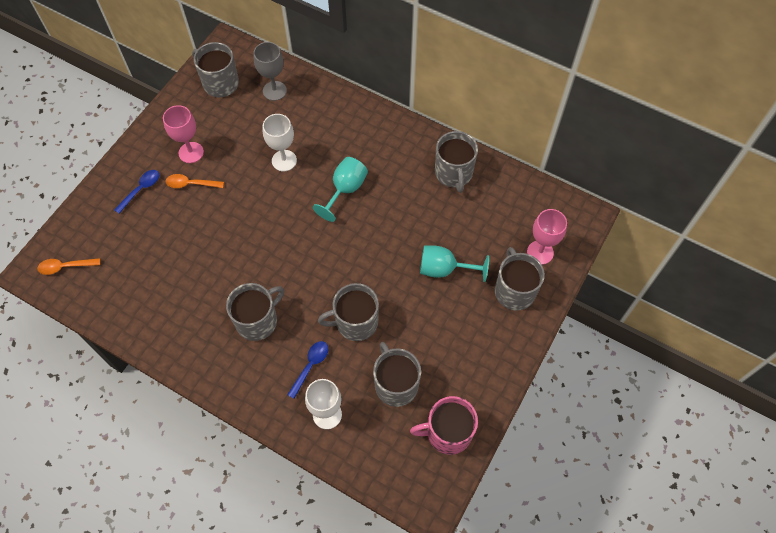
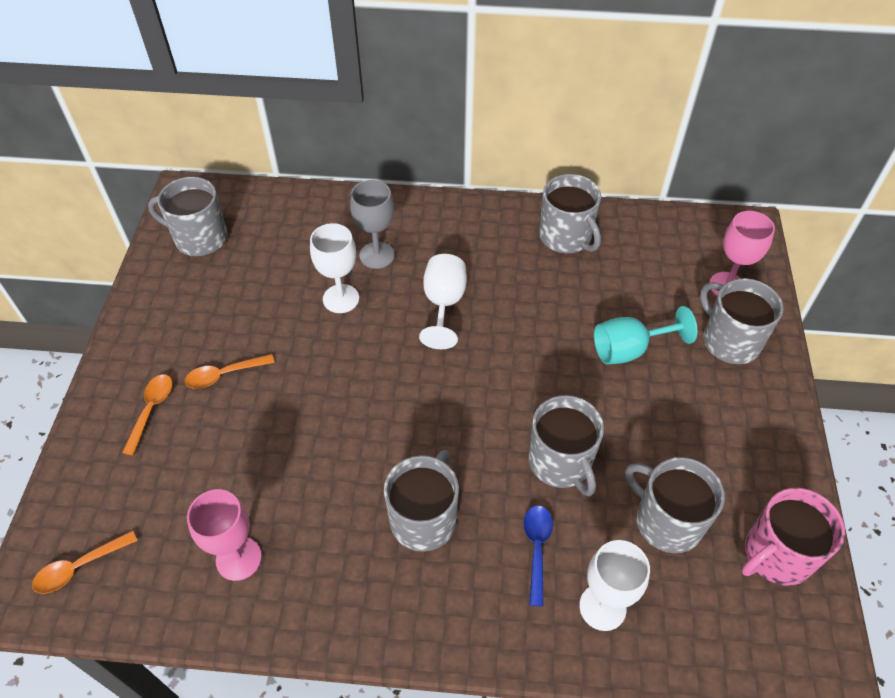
camera: 25 degrees left, 10 degrees down
blue spoon [114,170,159,214] -> orange spoon [122,375,173,455]
pink goblet [163,105,204,163] -> pink goblet moved to [187,489,262,581]
grey goblet [254,42,287,101] -> grey goblet moved to [350,180,395,269]
turquoise goblet [313,157,368,222] -> white goblet [419,254,467,349]
grey mug [318,283,379,341] -> grey mug turned 75 degrees counterclockwise [528,395,604,497]

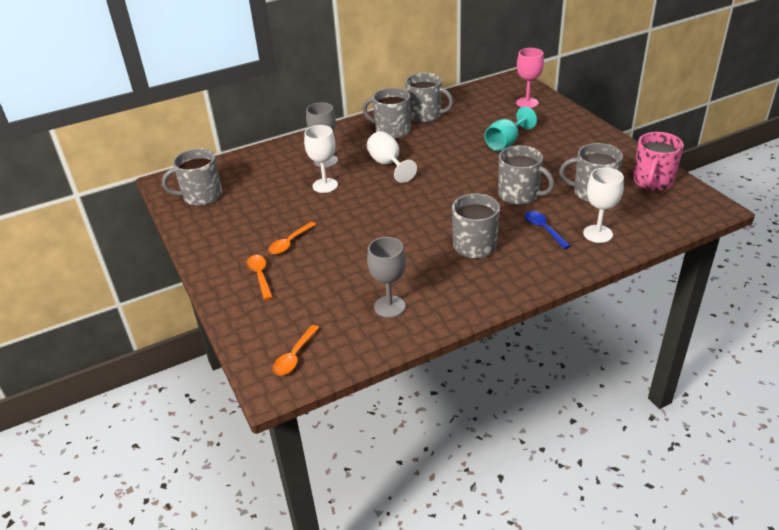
camera: 30 degrees left, 15 degrees down
pink goblet [187,489,262,581] -> grey goblet [367,237,406,318]
grey mug [700,278,784,364] -> grey mug moved to [363,88,411,139]

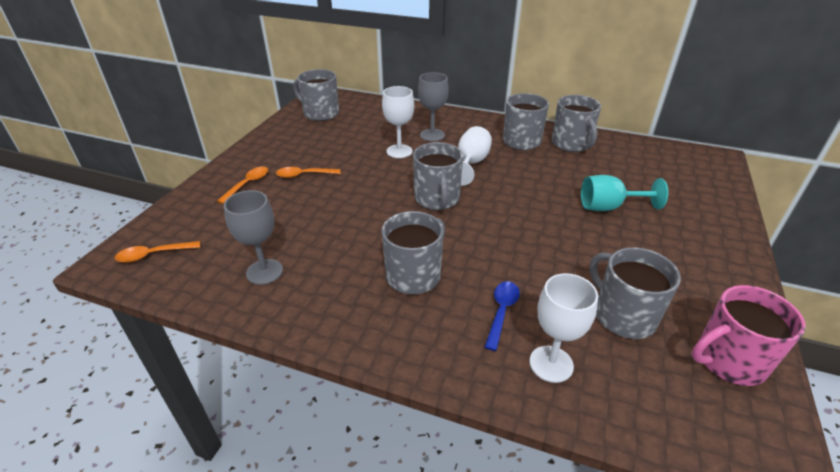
camera: 45 degrees right, 0 degrees up
grey mug [498,145,554,205] -> grey mug moved to [413,142,463,210]
pink goblet [516,48,544,108] -> none

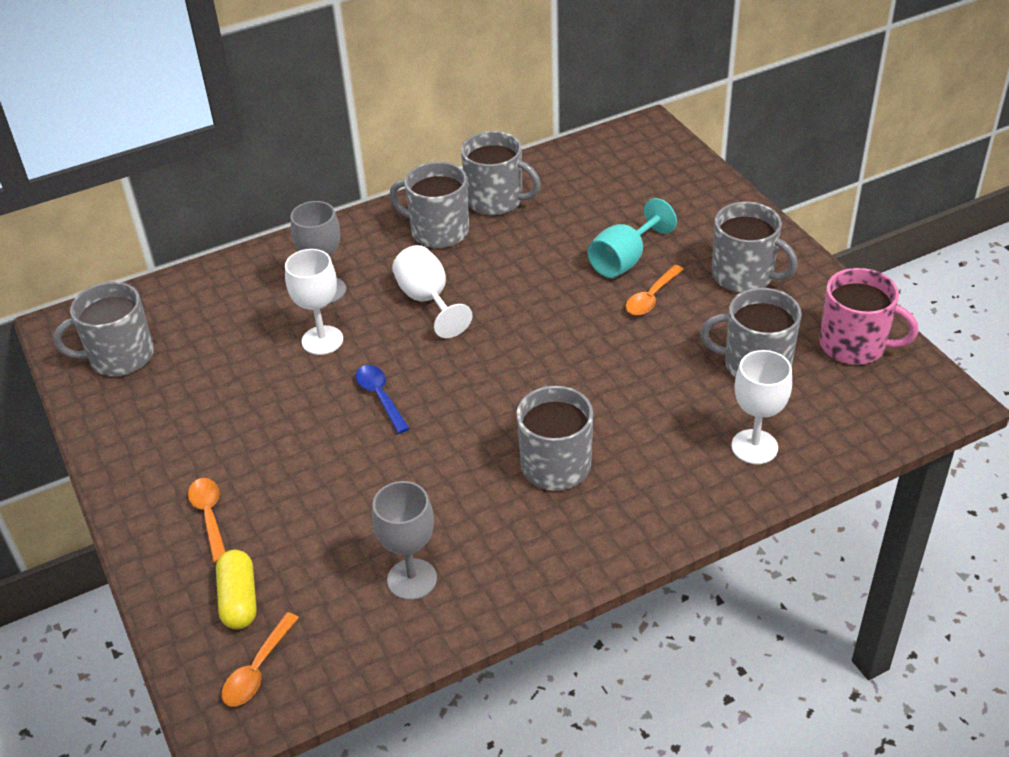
camera: 45 degrees left, 5 degrees up
orange spoon [276,167,341,178] -> orange spoon moved to [626,265,684,315]
grey mug [413,142,463,210] -> grey mug moved to [712,202,798,293]
blue spoon [485,281,520,351] -> blue spoon moved to [356,365,410,434]
pink mug [692,285,806,386] -> pink mug turned 90 degrees counterclockwise [819,268,918,365]
none -> yellow capsule [216,550,257,630]

